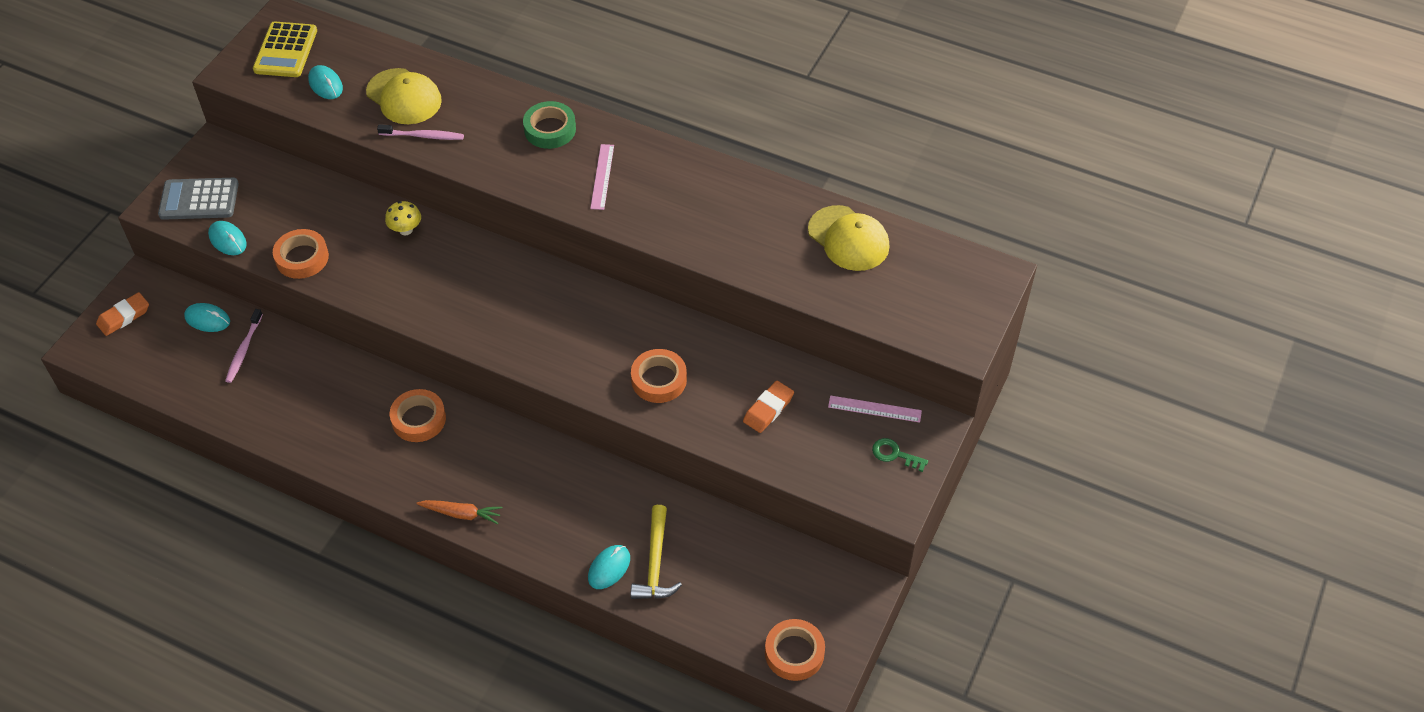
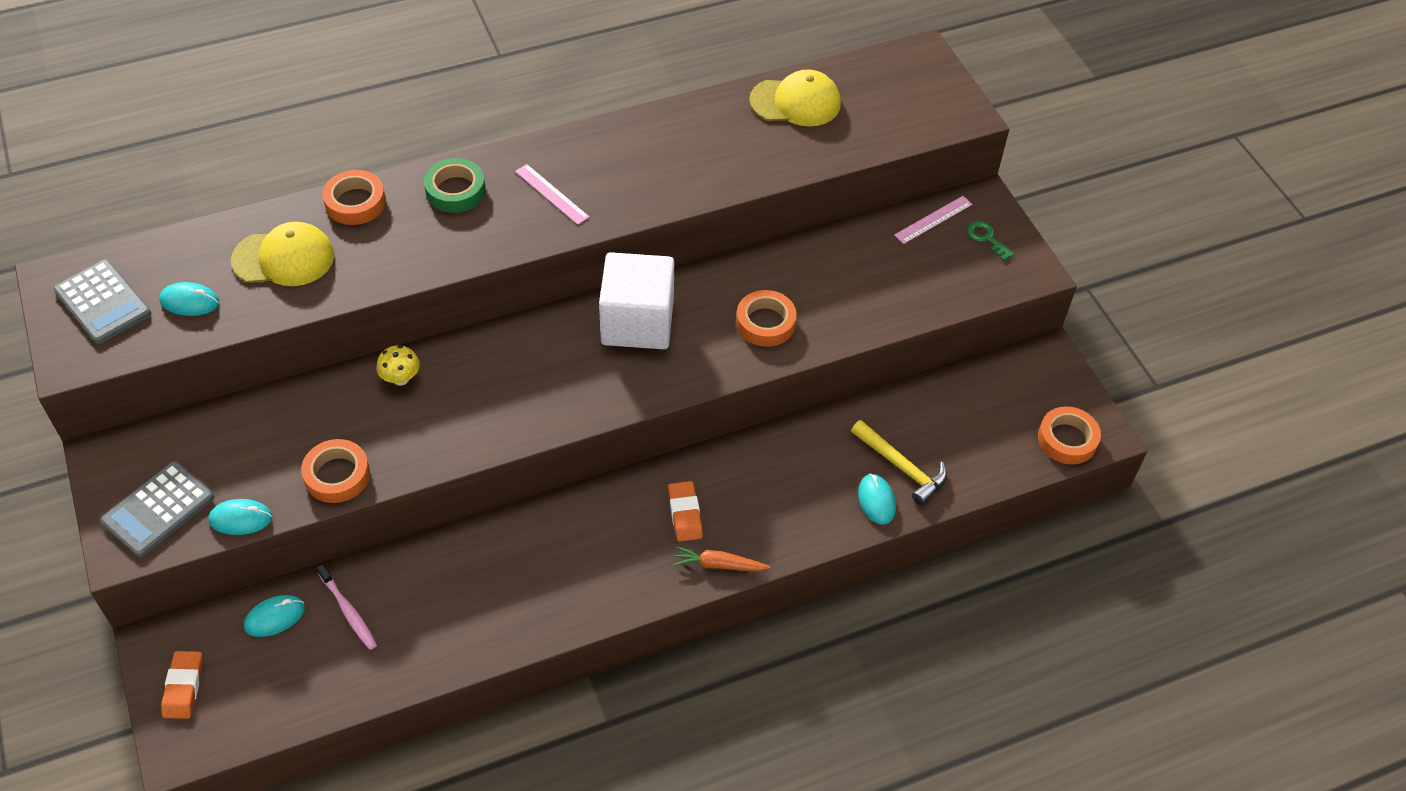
camera: 50 degrees left, 0 degrees up
yellow calculator [253,21,317,77] -> grey calculator [54,260,151,344]
pink toothbrush [377,124,464,140] -> none
orange tape [390,389,446,442] -> orange tape moved to [322,170,386,225]
orange carrot [416,500,502,524] -> orange carrot turned 135 degrees counterclockwise [672,546,770,571]
orange eraser [743,381,794,433] -> orange eraser moved to [668,481,703,542]
green key [872,438,928,472] -> green key turned 75 degrees clockwise [967,221,1014,261]
none -> white cube [599,252,674,349]

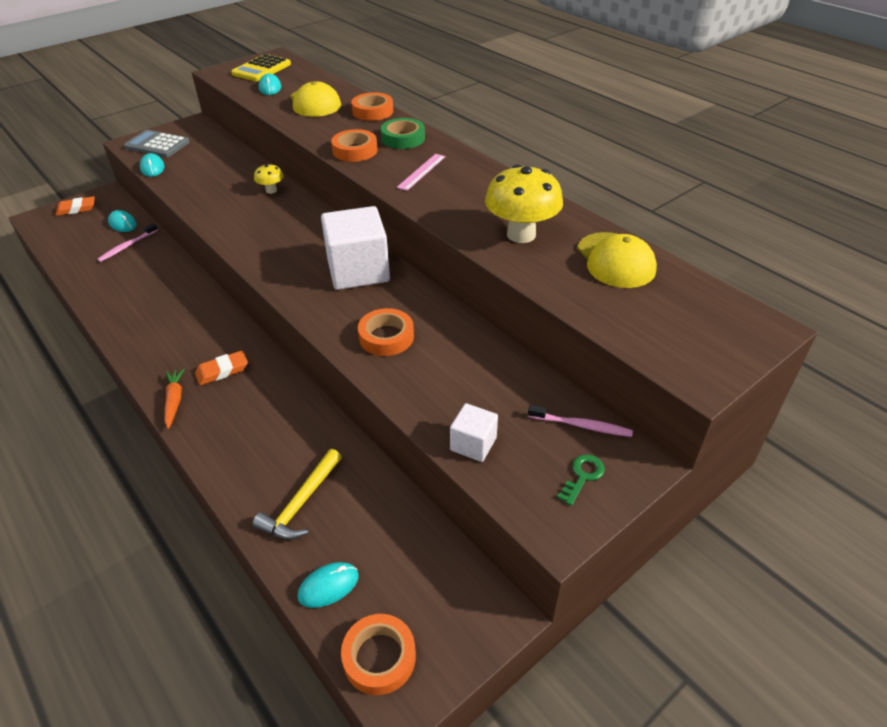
camera: 75 degrees right, 10 degrees down
grey calculator [54,260,151,344] -> yellow calculator [231,54,291,81]
orange tape [301,439,370,503] -> orange tape moved to [331,129,377,162]
turquoise mouse [858,473,896,525] -> turquoise mouse moved to [298,562,359,608]
pink ruler [894,196,973,244] -> pink toothbrush [528,405,633,437]
none -> white cube [450,403,498,462]
none -> yellow mushroom [485,164,563,243]

